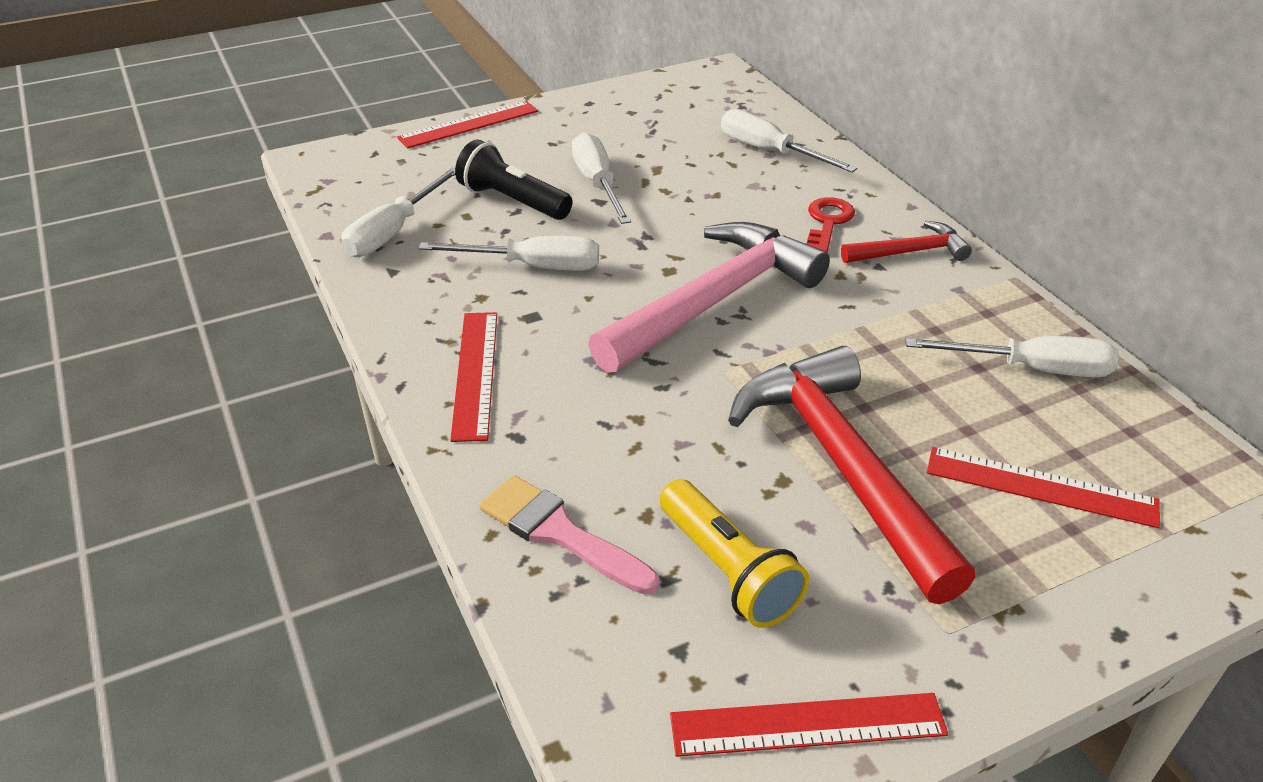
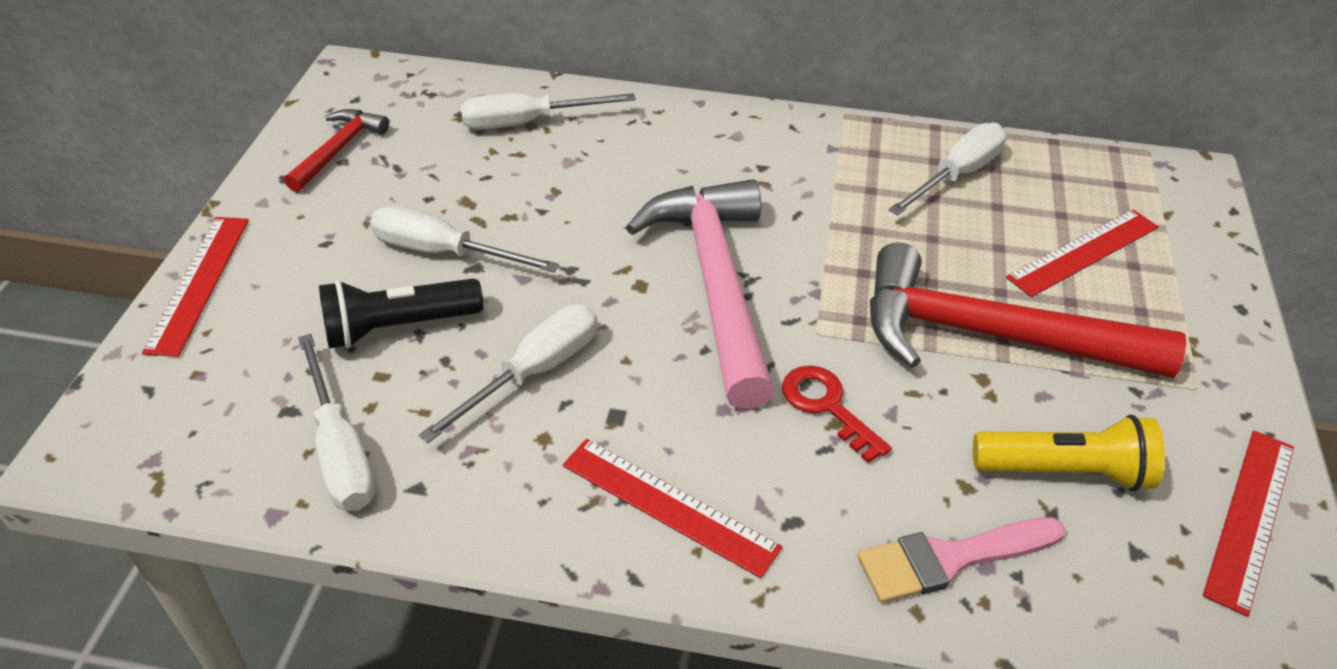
camera: 55 degrees left, 5 degrees up
red key [806,197,855,253] -> red key moved to [782,365,892,463]
red hammer [841,221,972,263] -> red hammer moved to [284,109,389,192]

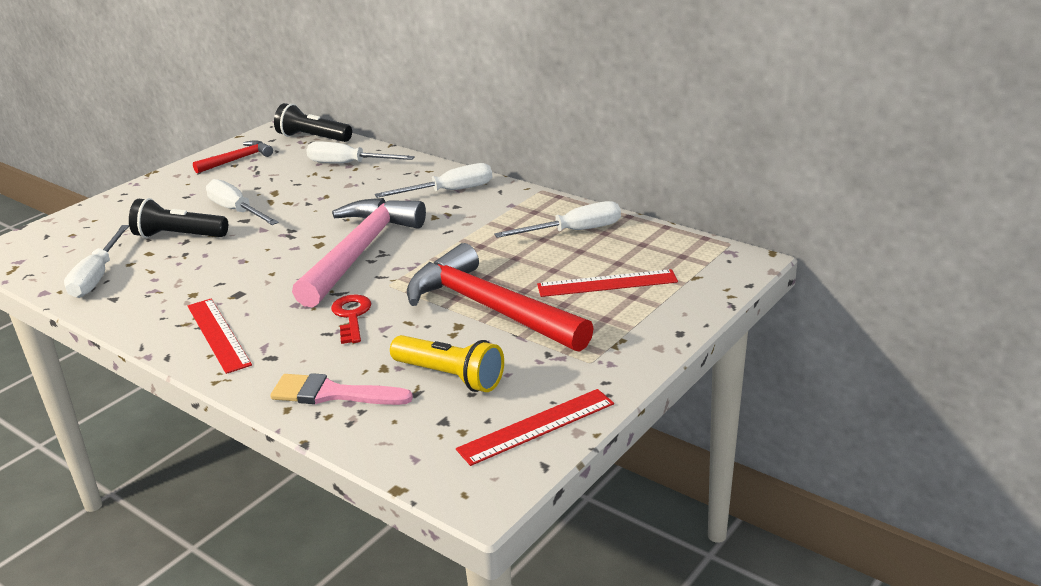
camera: 30 degrees right, 15 degrees down
red ruler [142,217,249,357] -> none
white screwdriver [419,304,598,443] -> white screwdriver moved to [375,163,492,198]
none -> black flashlight [274,103,352,142]

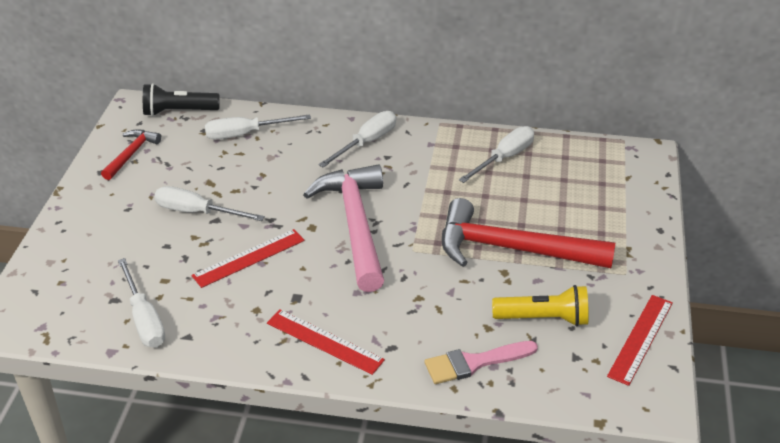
camera: 30 degrees left, 10 degrees up
black flashlight [129,198,228,238] -> none
red key [331,295,371,344] -> none
red ruler [537,269,678,297] -> red ruler moved to [191,229,305,288]

